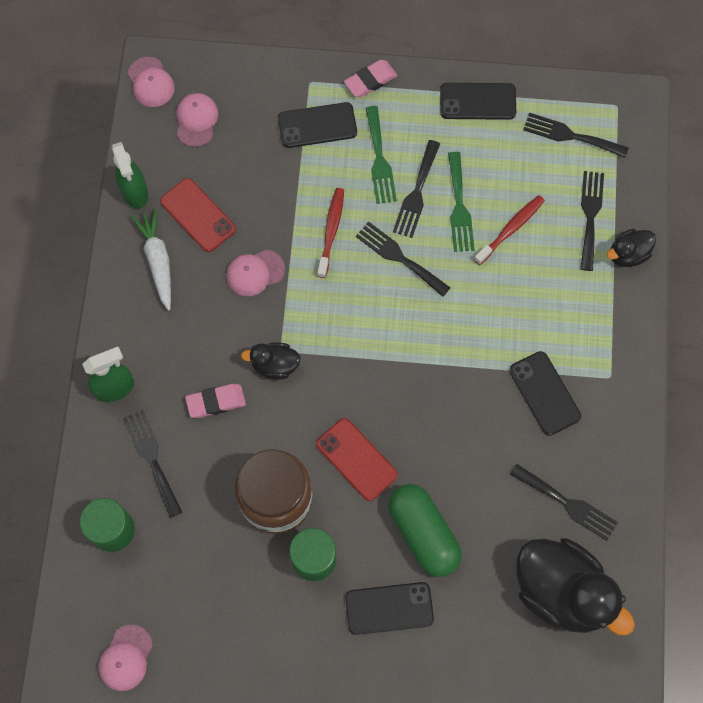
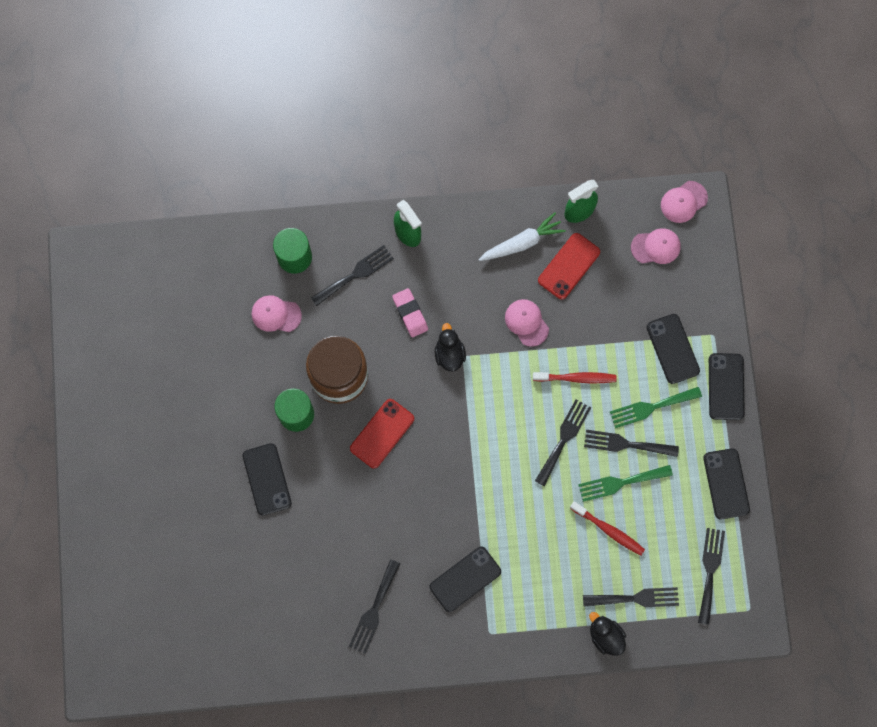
camera: 80 degrees right, 5 degrees up
pink cap [98,625,153,691] -> pink cap moved to [252,295,302,332]
pink eraser [344,60,397,97] -> black phone [709,353,745,420]
green capsule [388,484,462,577] -> none
black duck [516,538,635,635] -> none

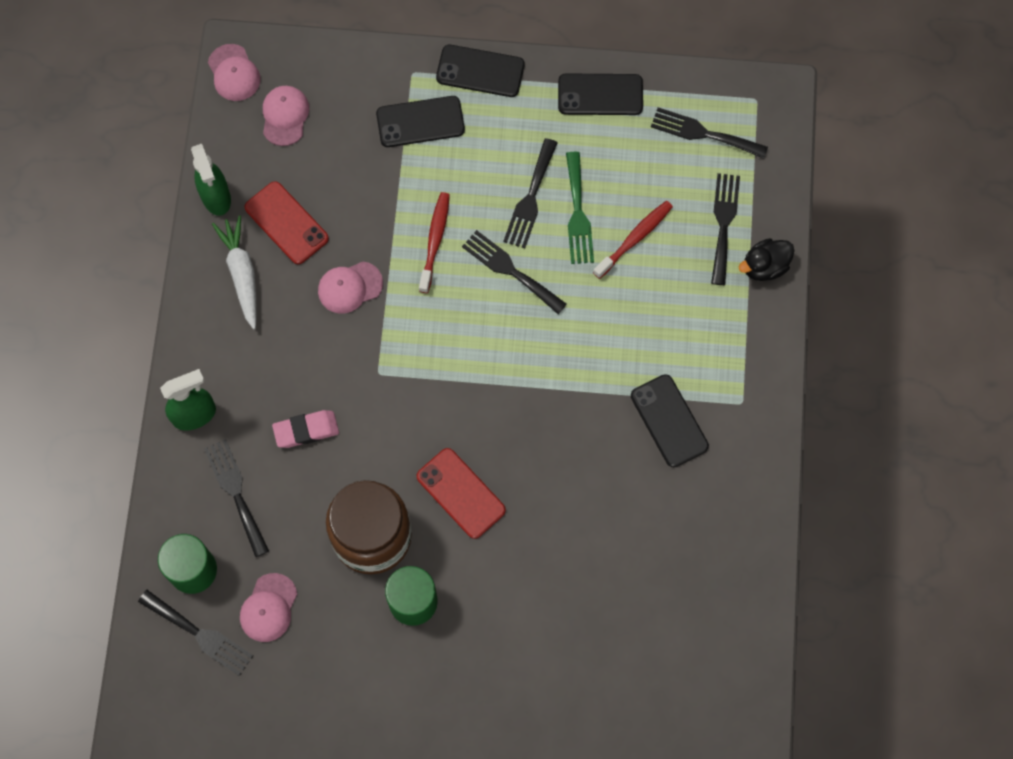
camera: 80 degrees left, 5 degrees down
black phone [243,443,292,516] -> none
black fork [349,559,400,654] -> black fork moved to [138,590,253,676]
black duck [434,323,466,371] -> none
green fork [610,387,702,428] -> none

